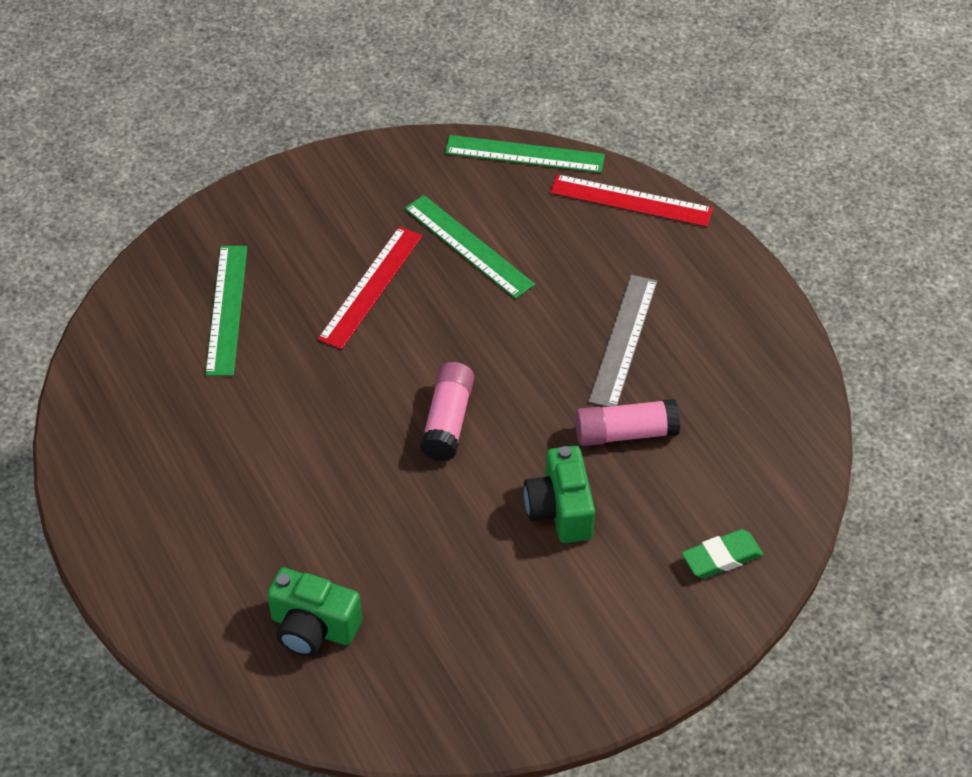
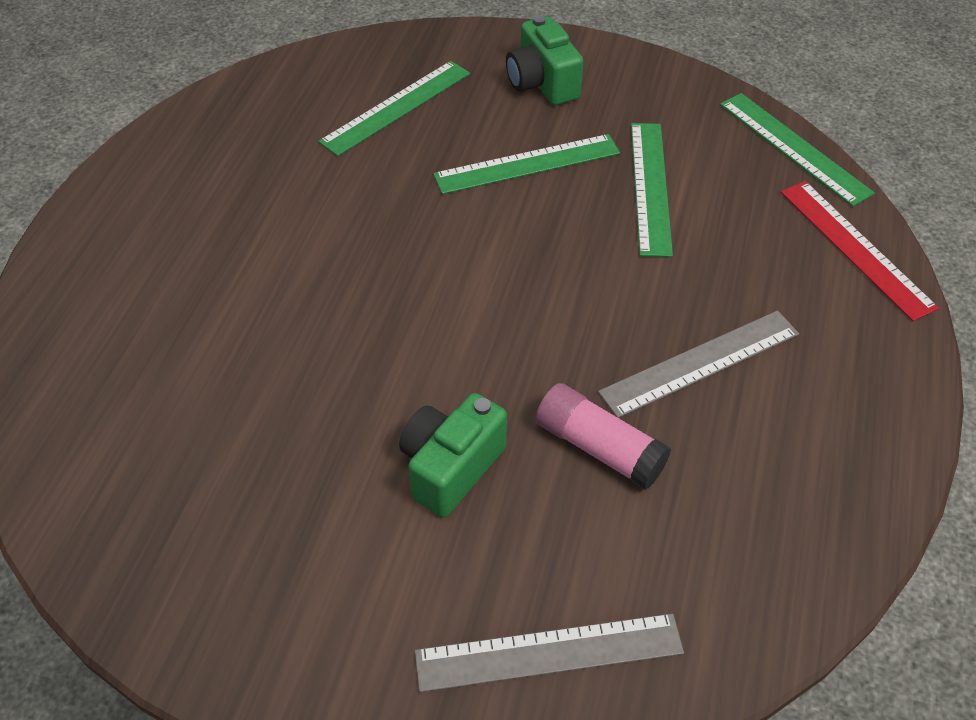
camera: 45 degrees right, 0 degrees up
green camera [267,568,362,656] -> green camera moved to [506,15,584,105]
red ruler [318,226,423,349] -> green ruler [433,134,620,194]
pink glue stick [420,362,474,461] -> none
green eraser [682,529,763,579] -> grey ruler [415,613,684,692]

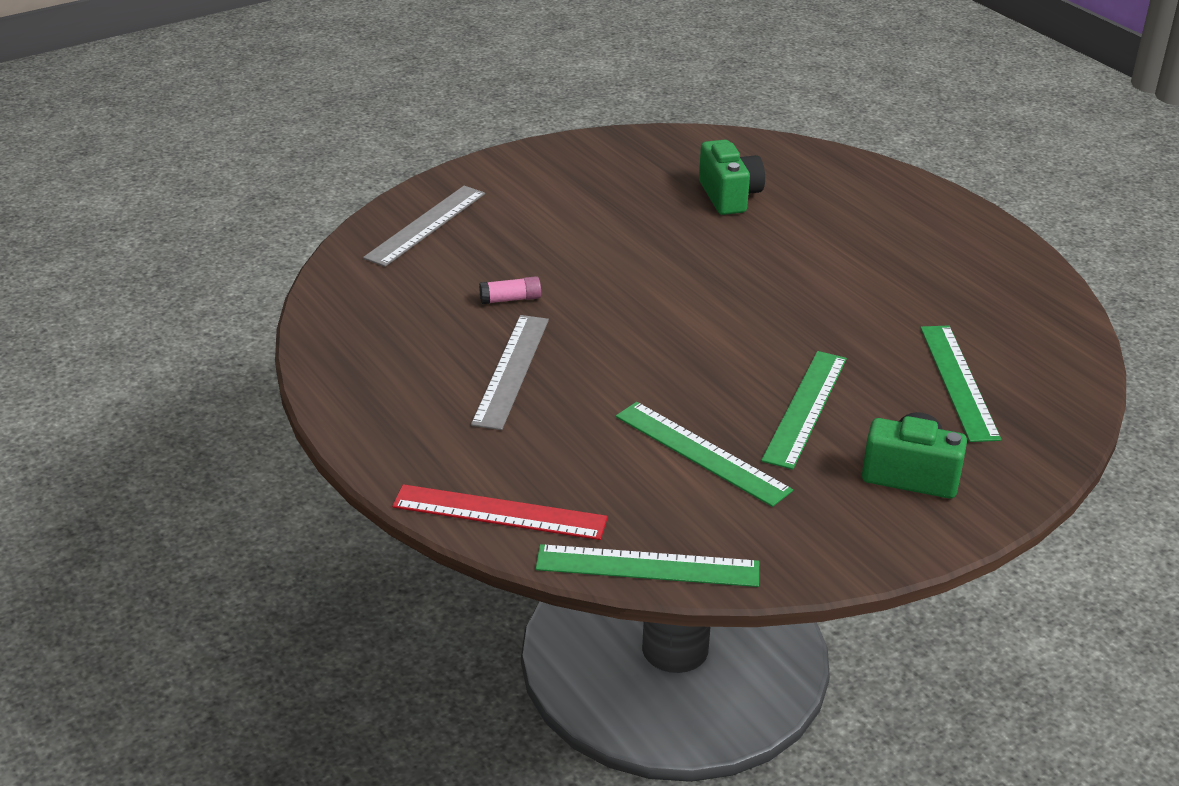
camera: 130 degrees right, 15 degrees down
green camera [399,393,507,517] -> green camera moved to [699,140,765,215]
pink glue stick [536,383,671,490] -> pink glue stick [479,276,541,304], size x0.59

